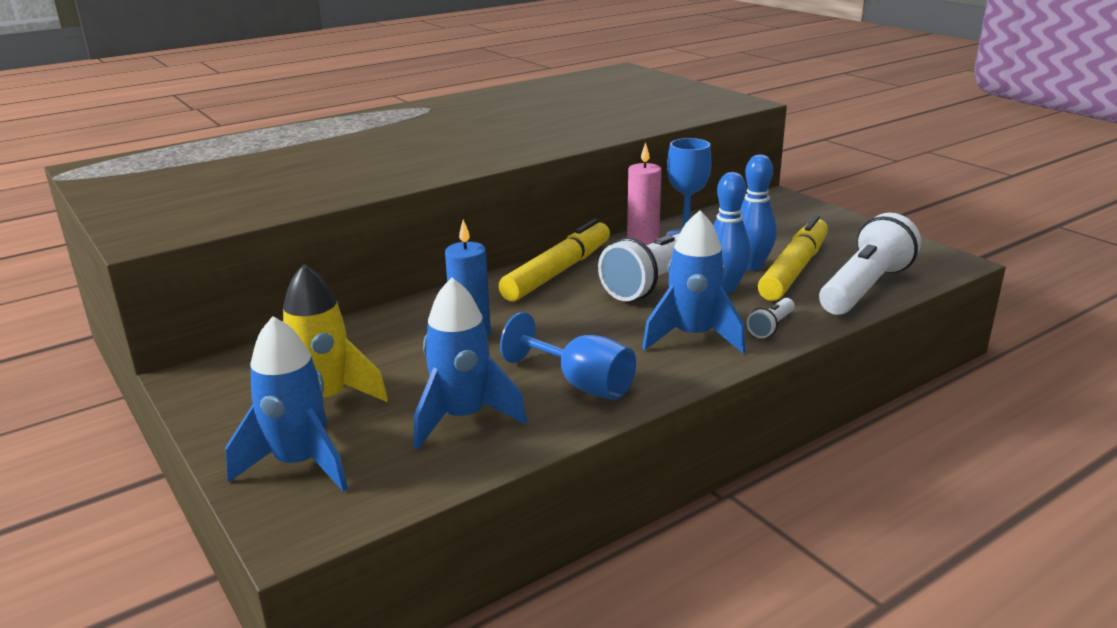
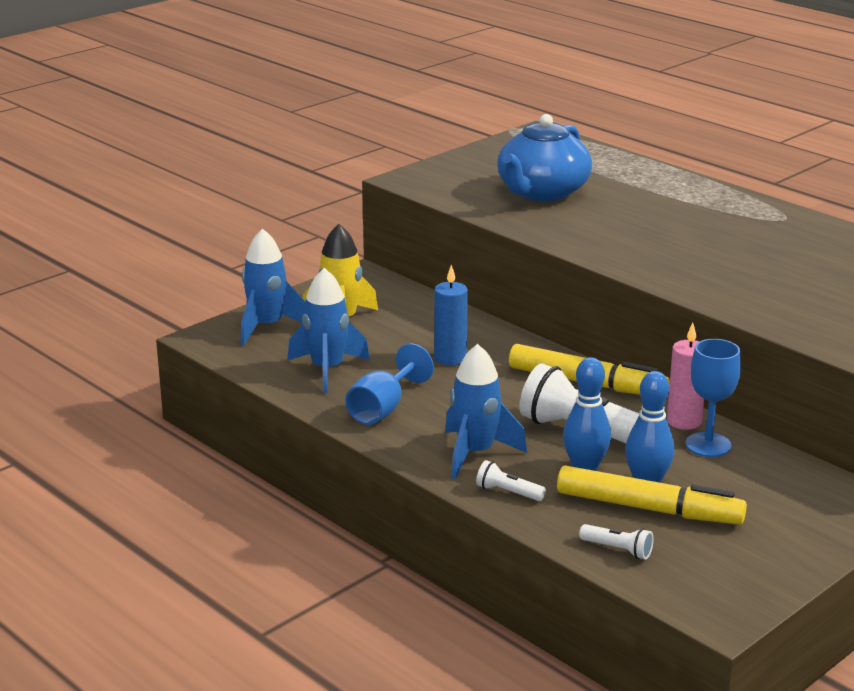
camera: 80 degrees right, 0 degrees up
white flashlight [819,213,921,315] -> white flashlight [579,524,654,559], size x0.44
none -> blue teapot [497,114,592,201]

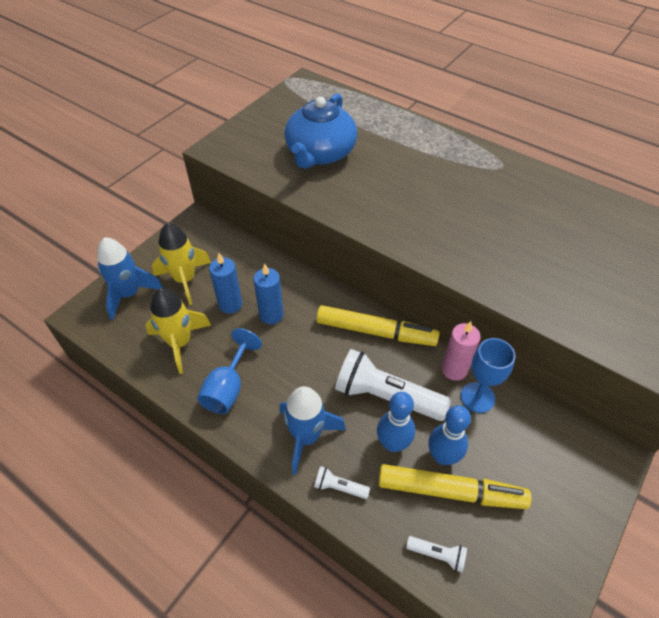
camera: 10 degrees left, 25 degrees up
blue rocket [288,268,370,393] -> yellow rocket [146,288,211,374]
none -> blue candle [209,253,242,314]

